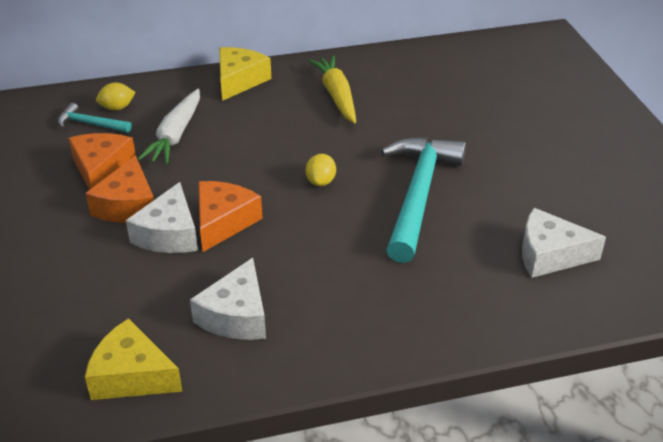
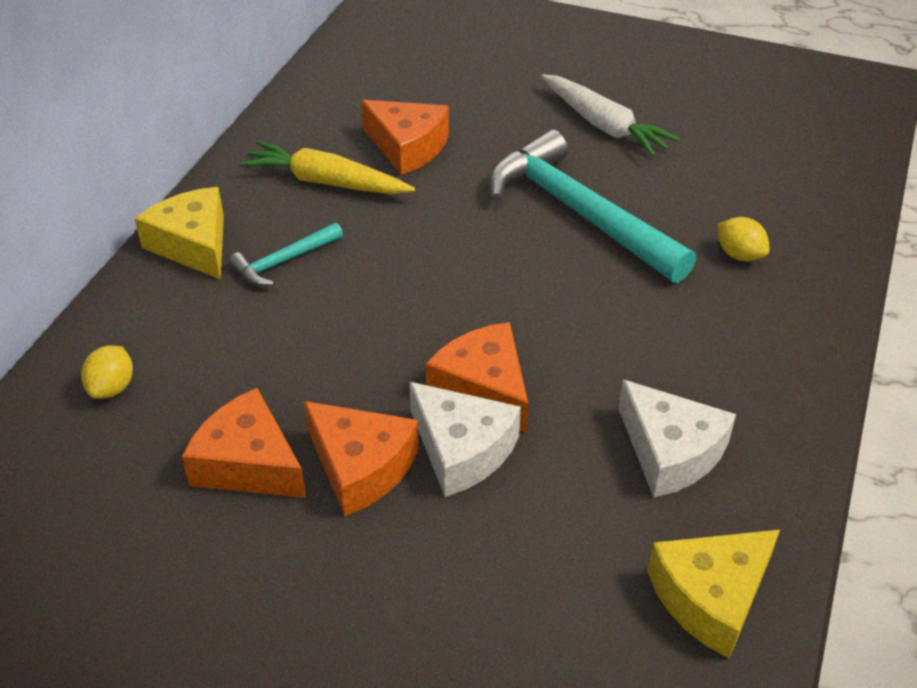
camera: 55 degrees left, 5 degrees up
turquoise hammer [57,103,131,133] -> turquoise hammer moved to [229,222,343,286]
white carrot [138,89,200,164] -> white carrot moved to [541,74,680,157]
yellow lemon [306,154,336,186] -> yellow lemon moved to [718,217,770,261]
white cheese [522,208,606,278] -> none
none -> orange cheese [361,100,449,175]

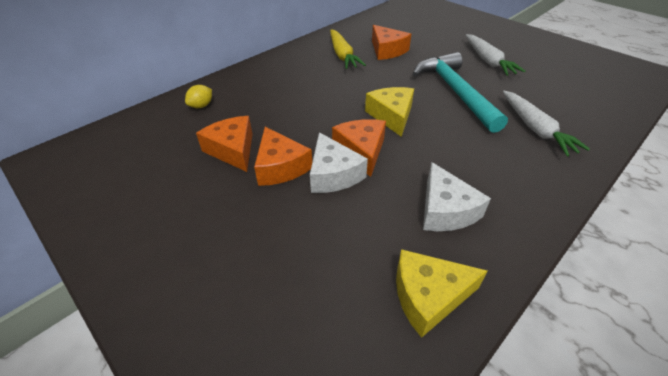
camera: 25 degrees right, 0 degrees up
yellow cheese [134,187,224,280] -> yellow cheese moved to [365,87,414,137]
turquoise hammer [229,222,343,286] -> none
yellow carrot [239,141,415,194] -> yellow carrot turned 150 degrees counterclockwise [330,29,366,69]
yellow lemon [718,217,770,261] -> white carrot [503,91,590,156]

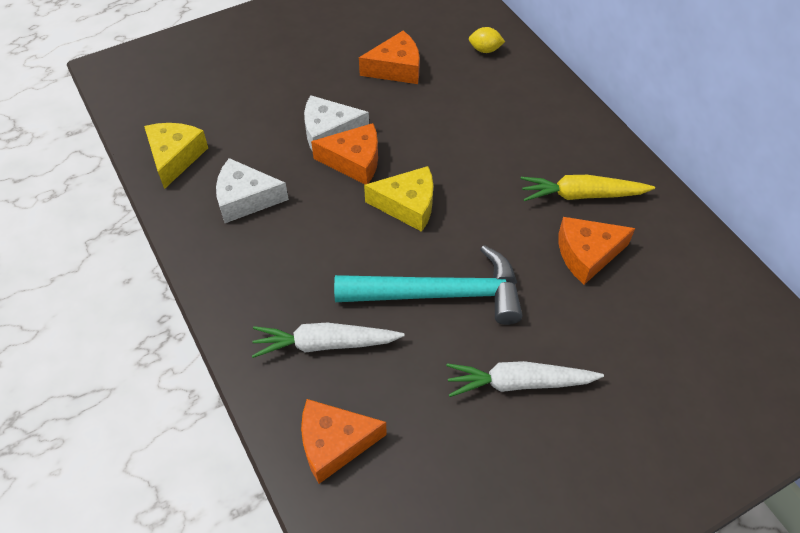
camera: 105 degrees right, 10 degrees up
yellow lemon [185,85,212,108] -> yellow lemon turned 45 degrees counterclockwise [469,27,505,53]
orange cheese [254,127,312,186] -> orange cheese moved to [301,399,387,484]

